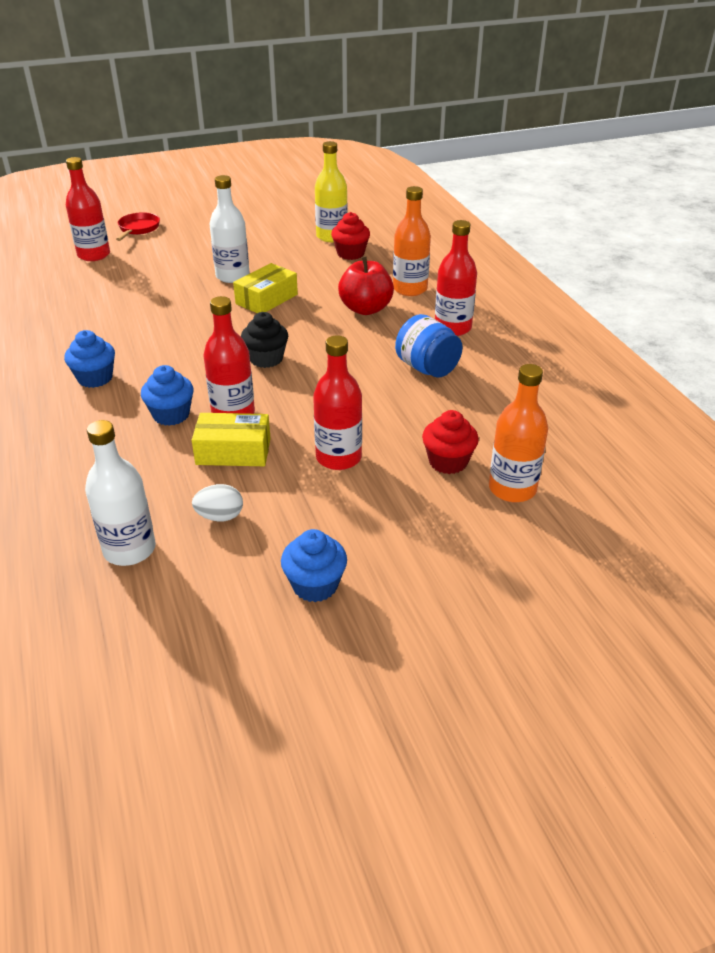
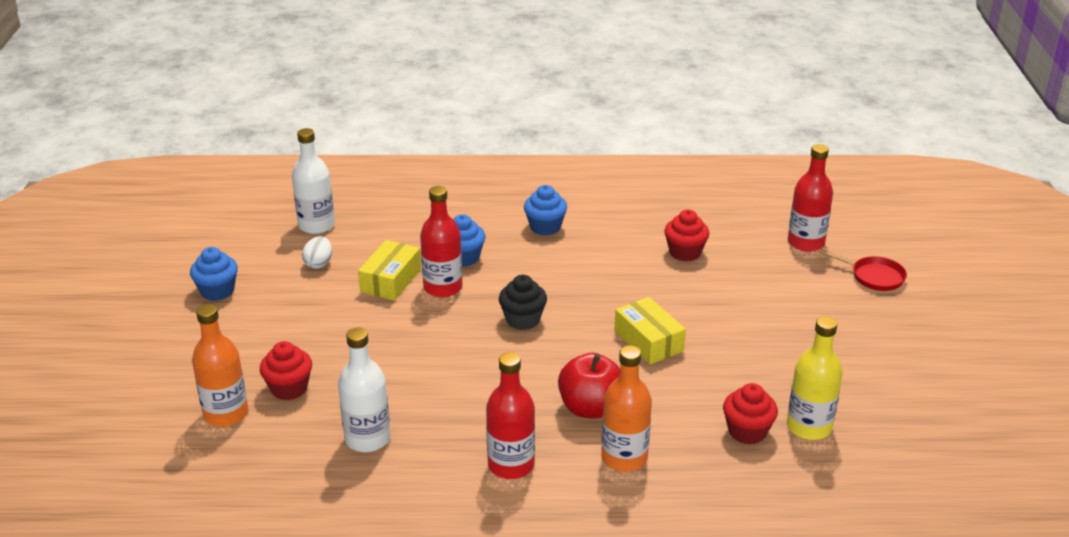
camera: 110 degrees right, 5 degrees down
white bottle [209,175,250,283] -> white bottle moved to [338,328,390,452]
red bottle [313,335,362,470] -> none
blue jar [395,314,463,378] -> none
none -> red cupcake [664,210,709,262]

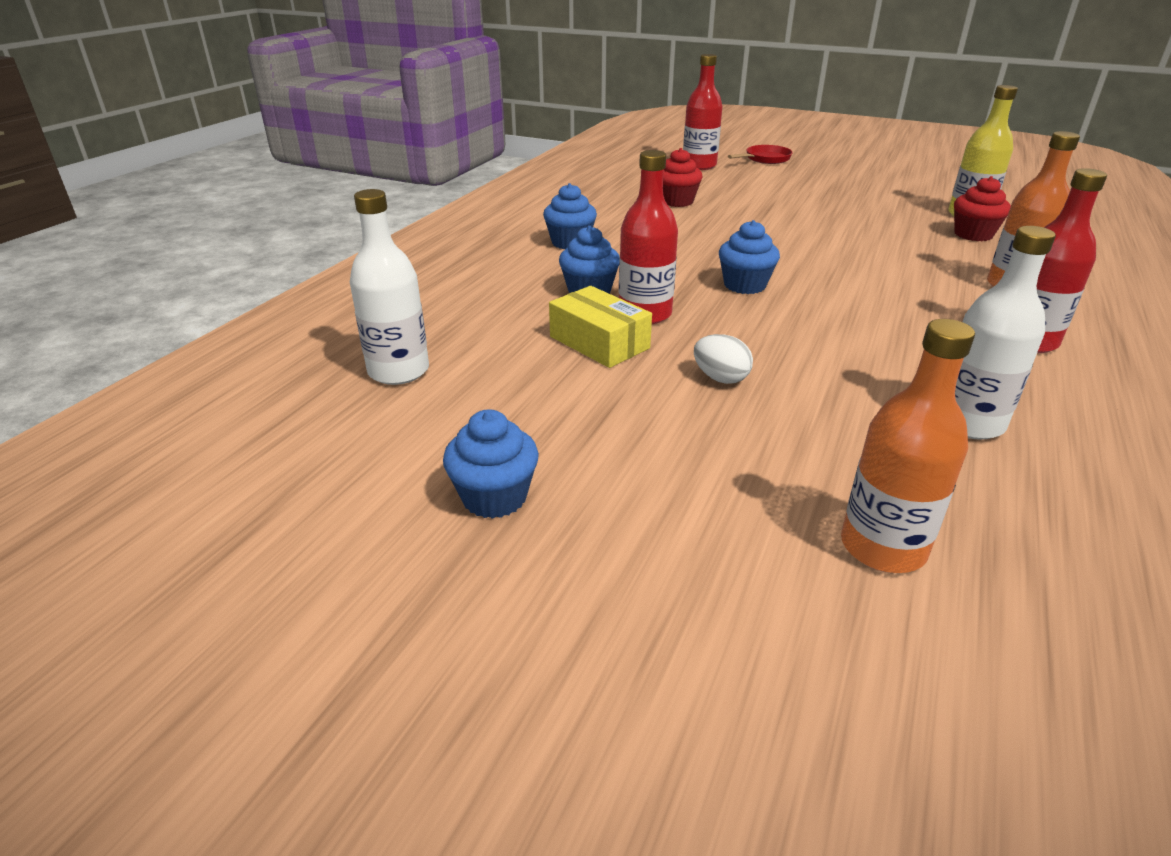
camera: 65 degrees left, 0 degrees up
red cupcake [260,341,312,400] -> none
white egg [302,236,332,269] -> white egg moved to [694,334,753,384]
black cupcake [499,275,547,330] -> blue cupcake [719,220,780,294]
red apple [558,353,620,419] -> none
yellow box [614,297,686,365] -> none

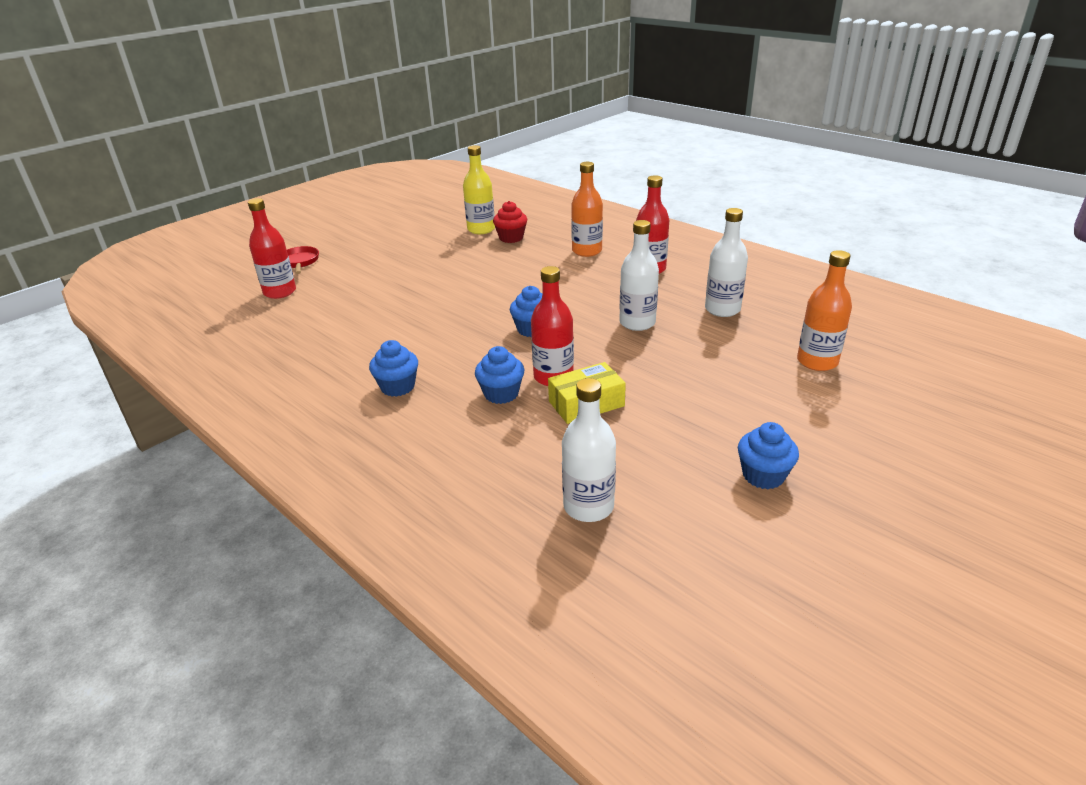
camera: 70 degrees left, 0 degrees up
red cupcake [663,148,703,207] -> none
white egg [694,334,753,384] -> none
none -> white bottle [619,220,659,331]

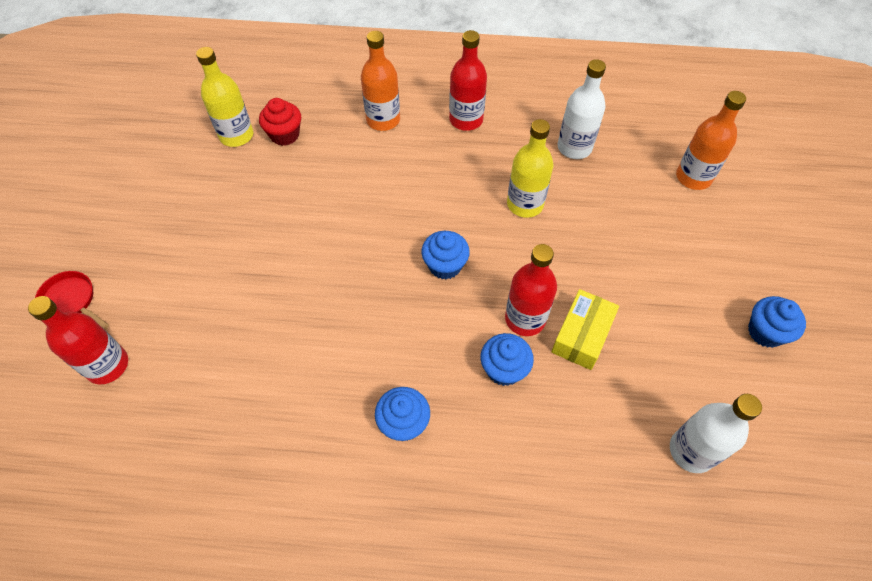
camera: 40 degrees left, 25 degrees up
white bottle [619,220,659,331] -> yellow bottle [507,119,553,218]

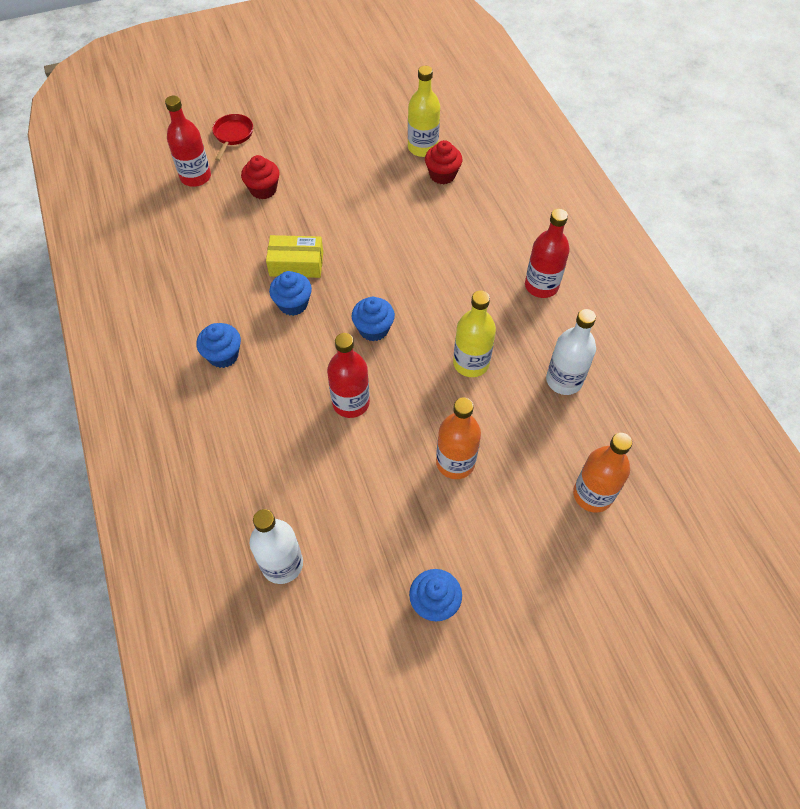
camera: 65 degrees right, 0 degrees up
orange bottle [361,31,400,131] -> orange bottle moved to [436,397,481,479]
blue cupcake [481,333,534,386] -> blue cupcake moved to [269,271,312,316]
yellow box [551,289,619,370] -> yellow box moved to [266,235,323,278]
none -> red cupcake [241,155,280,200]

